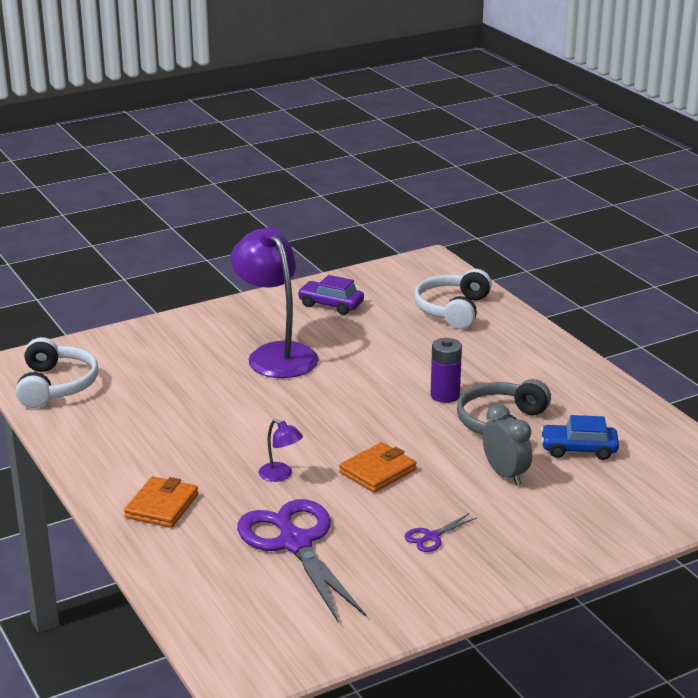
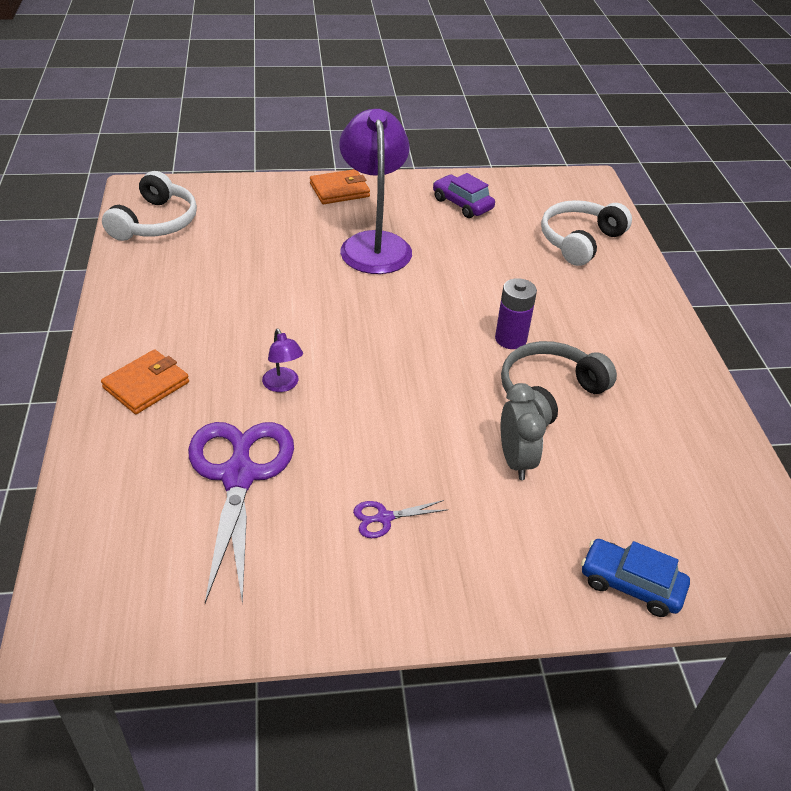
camera: 20 degrees right, 15 degrees up
orange wallet [339,442,416,492] -> orange wallet moved to [310,169,370,204]
blue car [541,415,619,460] -> blue car moved to [581,539,690,617]

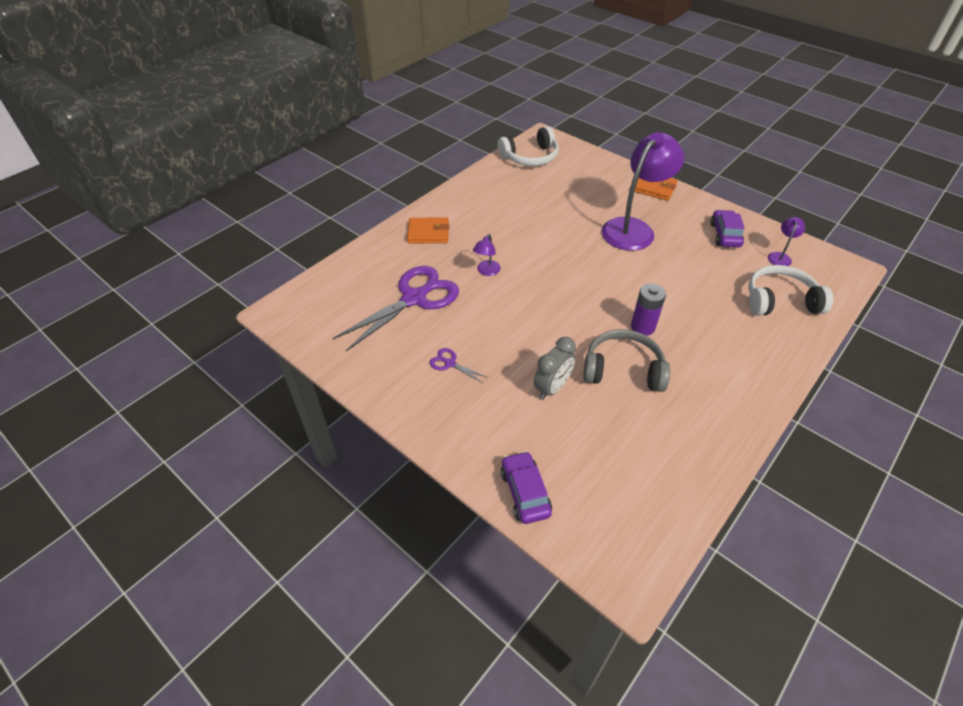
camera: 50 degrees right, 5 degrees up
blue car [581,539,690,617] -> purple car [501,451,552,524]
none -> purple lamp [768,217,805,266]

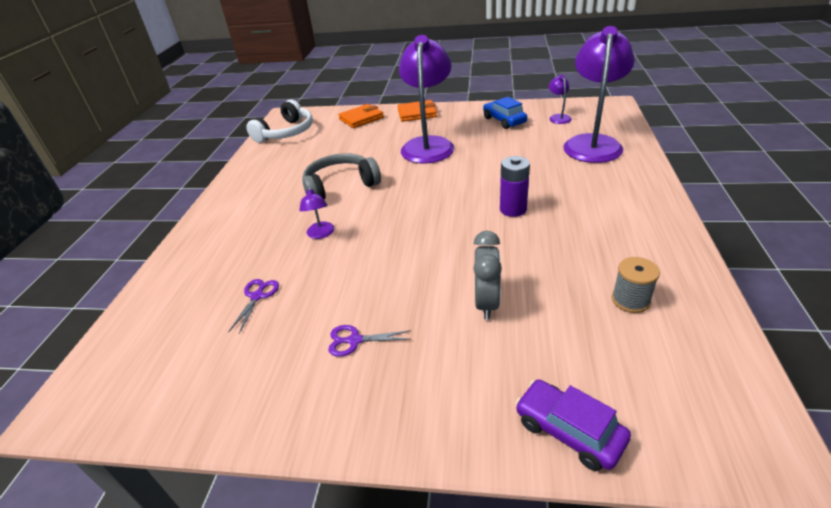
camera: 30 degrees left, 10 degrees down
purple scissors [333,266,459,351] -> purple scissors [228,279,279,334], size x0.41
orange wallet [407,218,449,243] -> orange wallet moved to [338,104,384,128]
grey headphones [583,329,670,392] -> grey headphones moved to [302,153,381,200]
purple car [710,210,745,247] -> blue car [483,97,527,129]
white headphones [748,265,834,316] -> purple lamp [563,26,635,163]
none -> grey spool [612,257,660,313]

